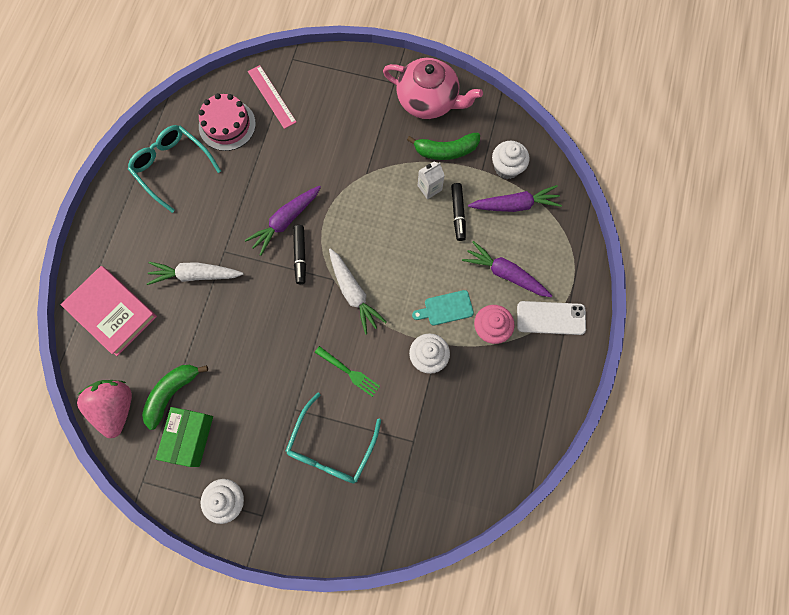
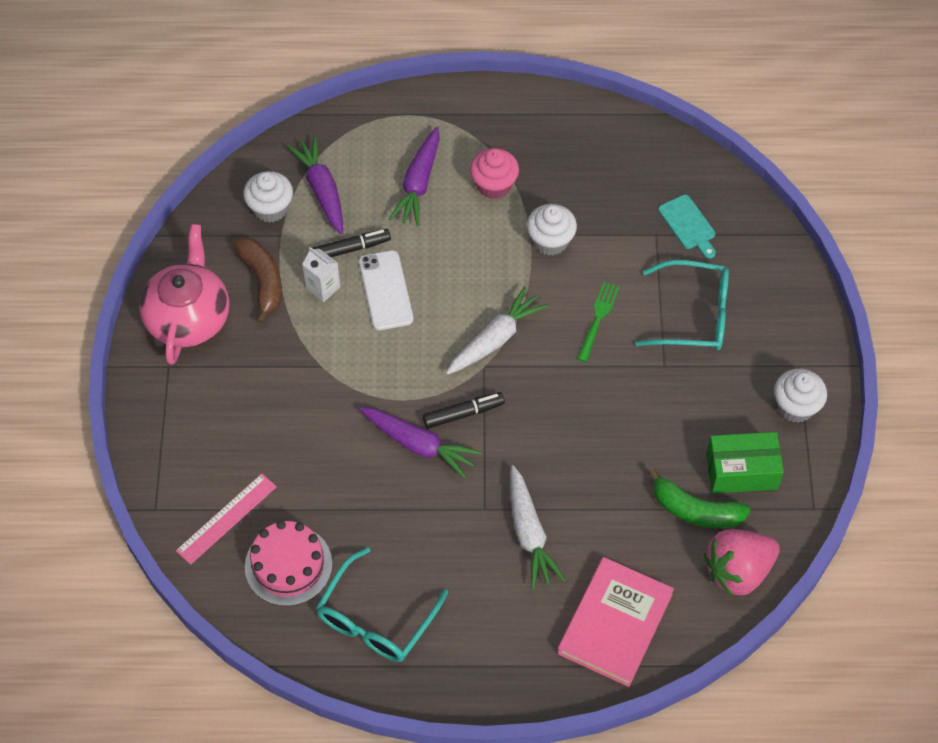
camera: 105 degrees left, 15 degrees down
green banana [407,133,480,160] -> brown banana [233,237,282,324]
turquoise cutting board [412,290,474,325] -> turquoise cutting board moved to [658,195,716,259]
white phone [517,301,586,335] -> white phone moved to [359,250,414,330]

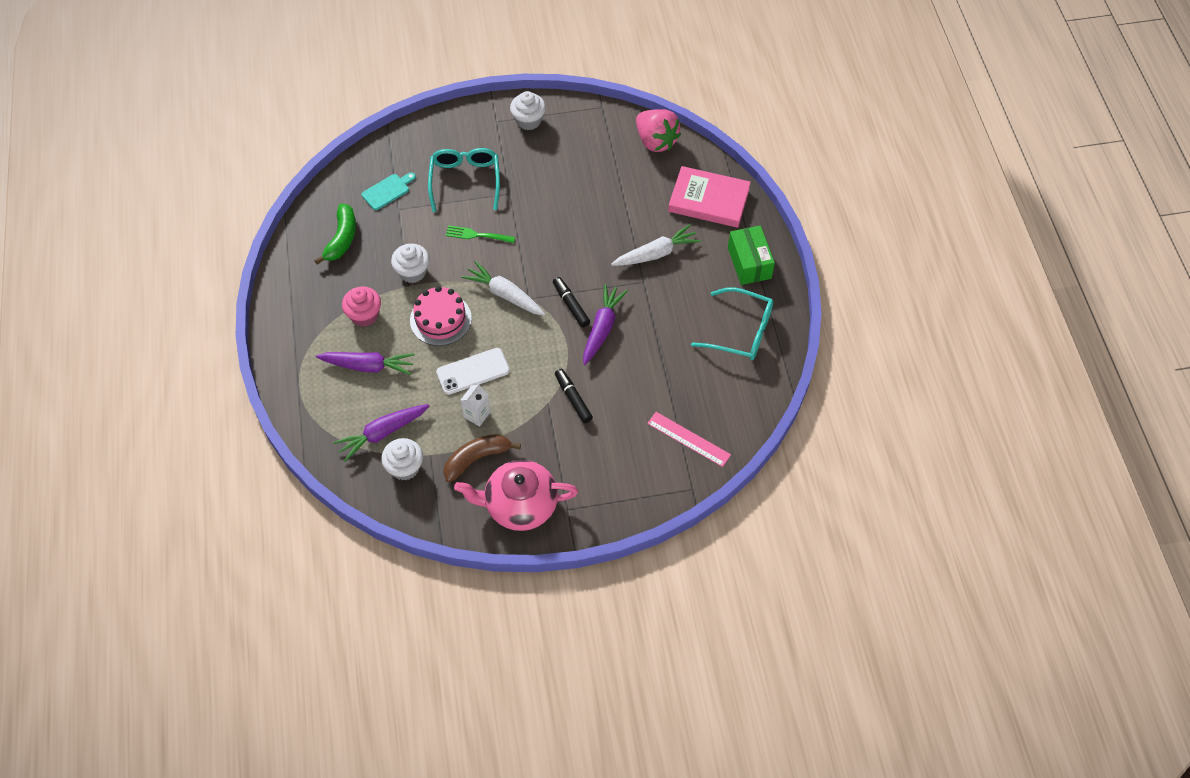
camera: 100 degrees left, 0 degrees up
pink cake [245,520,332,606] -> pink cake moved to [410,286,472,346]
black marker [312,229,391,257] -> black marker moved to [555,369,593,423]
green banana [648,468,751,528] -> green banana moved to [314,204,356,264]
green box [706,432,784,493] -> green box moved to [728,226,775,285]

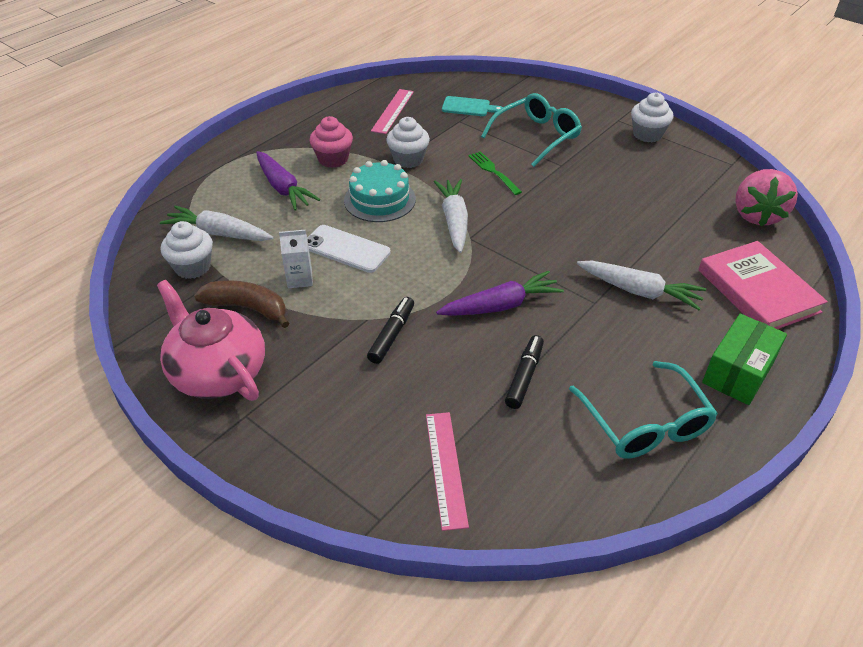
camera: 50 degrees right, 15 degrees down
green banana [314,204,356,264] -> pink ruler [371,89,414,134]
purple carrot [333,404,429,462] -> white carrot [160,206,273,241]
pink cake [410,286,472,346] -> turquoise cake [344,160,416,222]
black marker [553,277,590,328] -> black marker moved to [505,335,544,409]

